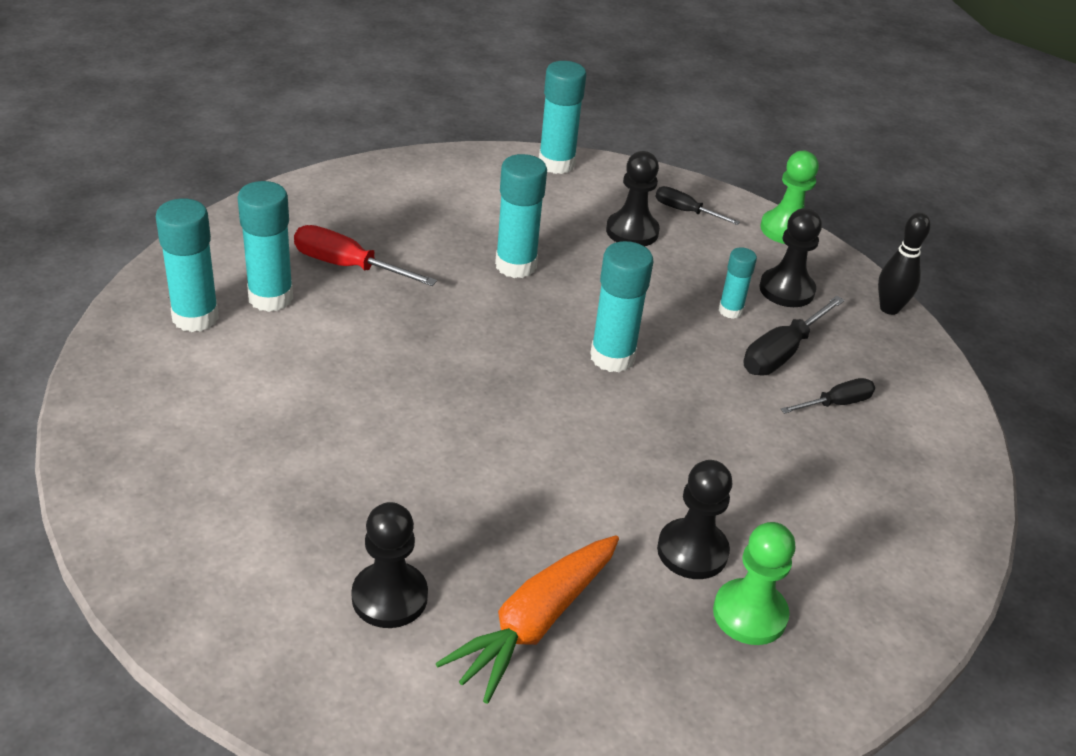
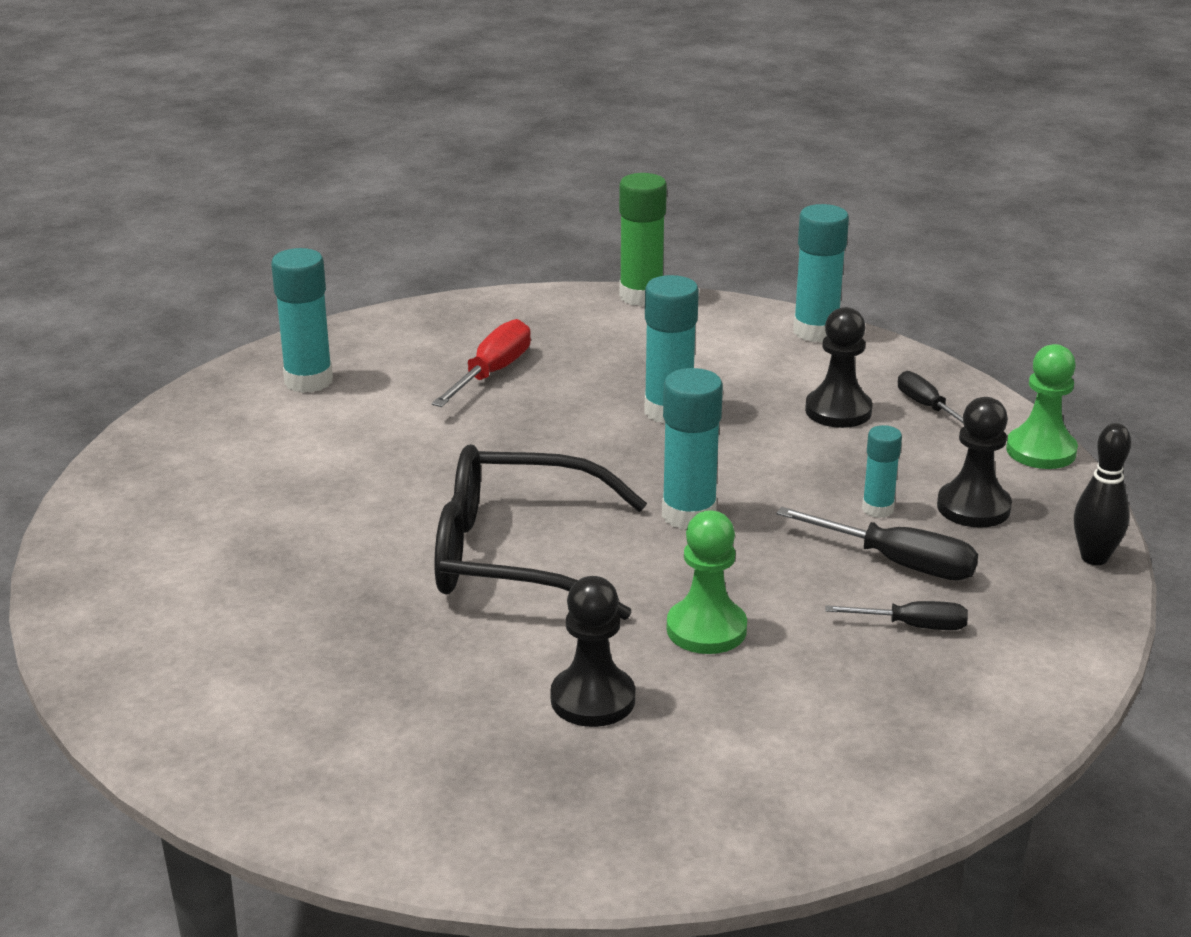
camera: 35 degrees right, 10 degrees down
turquoise glue stick [237,181,293,312] -> none
red screwdriver [294,225,437,286] -> red screwdriver turned 60 degrees clockwise [432,319,531,407]
black pawn [351,502,428,628] -> none
orange carrot [435,535,619,704] -> none
green pawn [713,522,795,645] -> green pawn moved to [667,510,747,654]
black screwdriver [743,296,845,375] -> black screwdriver turned 135 degrees counterclockwise [776,507,978,580]
none -> black glasses [434,444,647,620]
none -> green glue stick [619,173,667,306]

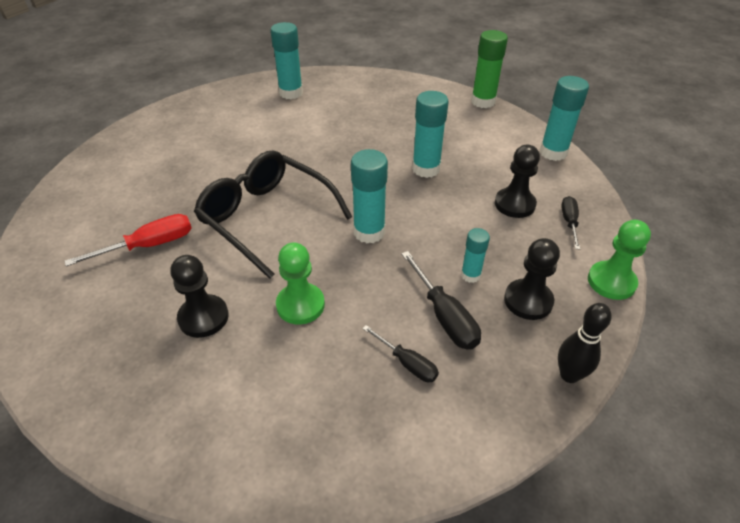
camera: 35 degrees right, 15 degrees up
red screwdriver [432,319,531,407] -> red screwdriver moved to [64,214,192,267]

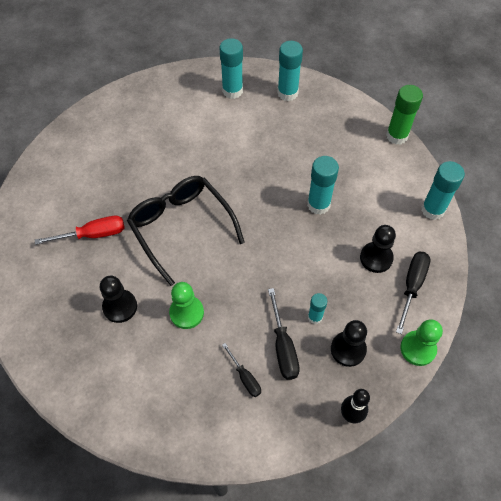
camera: 15 degrees right, 15 degrees up
turquoise glue stick [351,149,388,243] -> turquoise glue stick moved to [277,41,303,101]
black screwdriver [561,196,580,249] -> black screwdriver [396,252,430,334], size x1.57

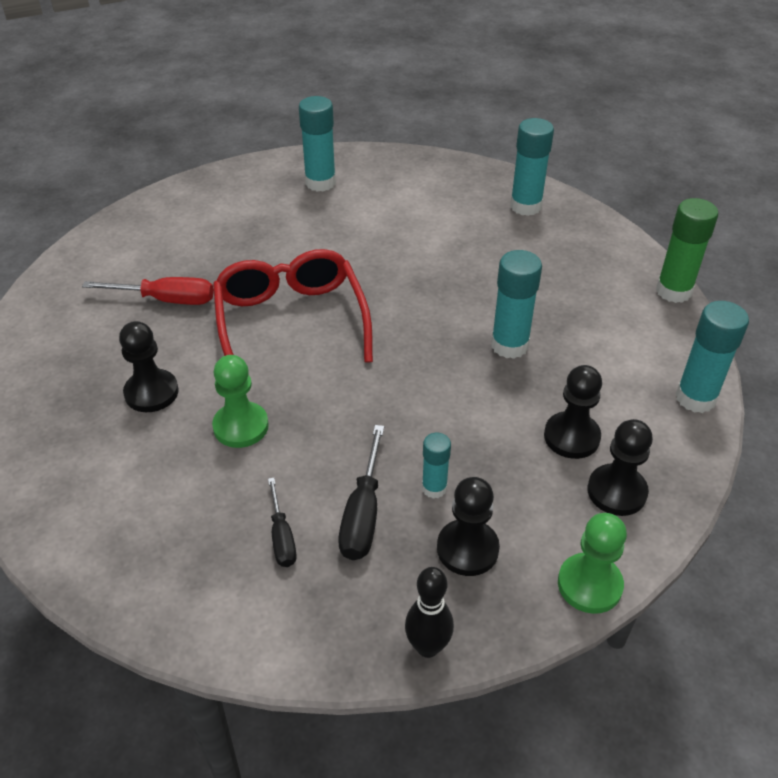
camera: 20 degrees right, 15 degrees down
black glasses [127,176,245,286] -> red glasses [213,249,373,363]
turquoise glue stick [219,38,243,99] -> turquoise glue stick moved to [299,96,336,192]
black screwdriver [396,252,430,334] -> black pawn [587,419,653,516]

